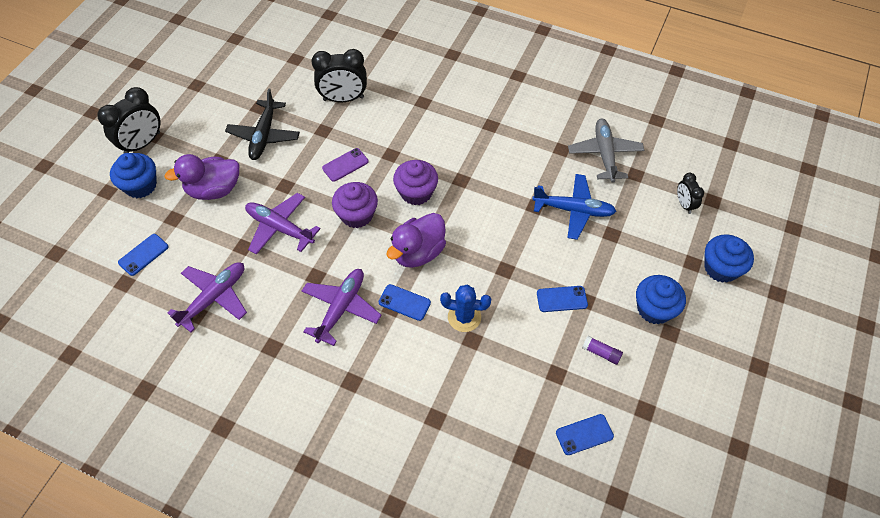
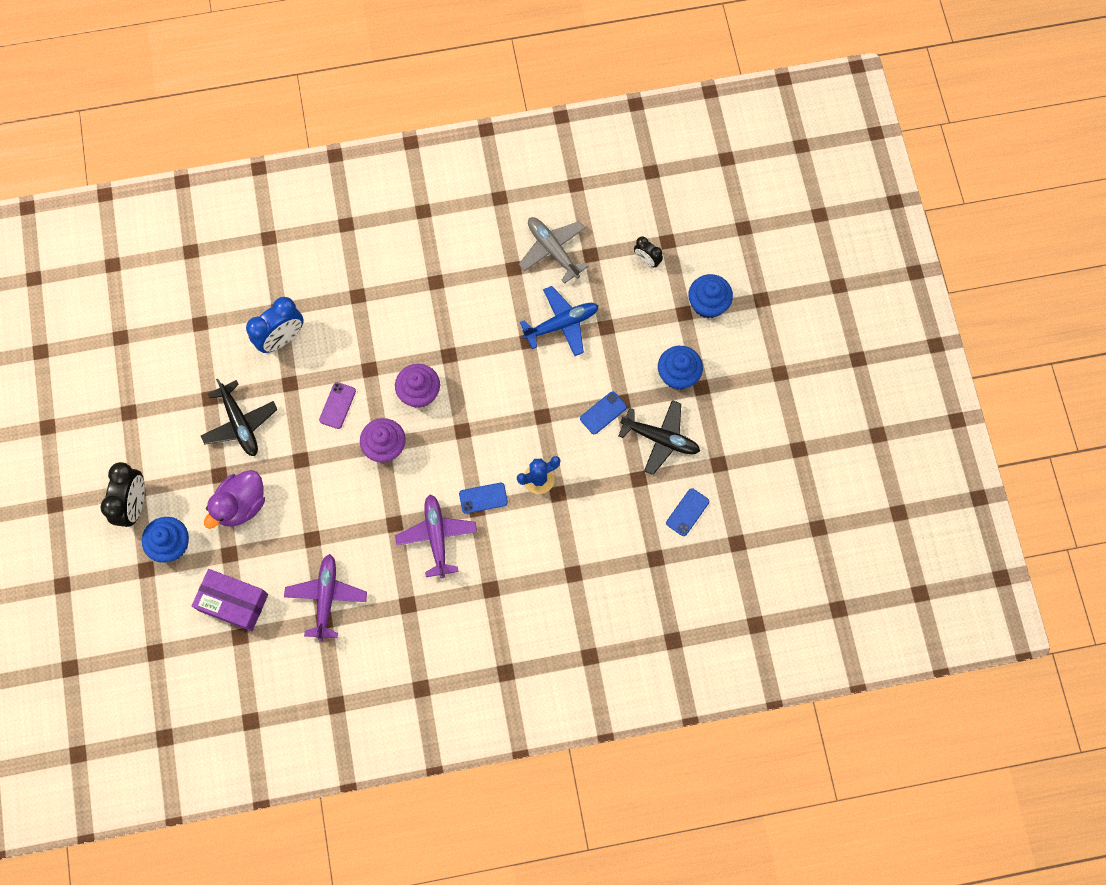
camera: 35 degrees left, 15 degrees up
blue phone [118,234,169,276] -> purple box [192,569,268,631]
purple plane [245,193,321,255] -> none
black clock [311,49,367,102] -> blue clock [246,297,304,353]
purple duck [387,213,446,268] -> none
purple glue stick [582,336,623,365] -> black plane [618,400,700,475]

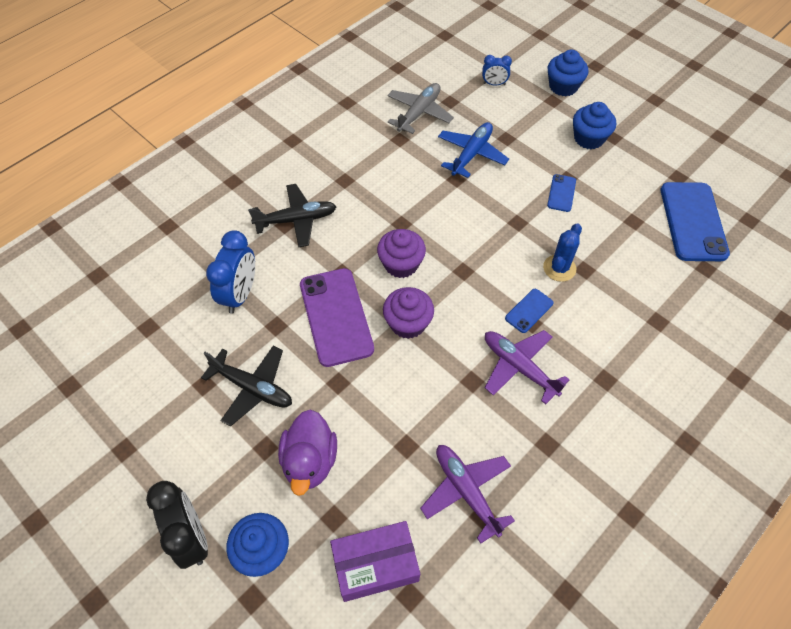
camera: 35 degrees left, 15 degrees down
purple phone [319,382,356,429] -> purple phone [300,268,374,367], size x2.09
grey plane [519,217,589,284] -> grey plane turned 105 degrees clockwise [387,83,454,134]
black plane [618,400,700,475] -> black plane moved to [248,184,337,247]
black clock [634,236,663,268] -> blue clock [482,55,512,86]
blue phone [666,488,709,536] -> blue phone [661,182,730,261], size x2.09

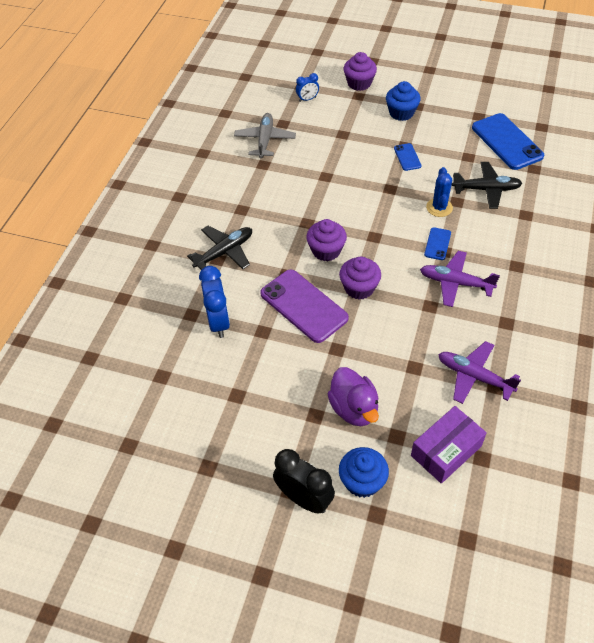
camera: 25 degrees left, 5 degrees down
black plane [201,346,292,426] -> black plane moved to [452,162,522,209]
blue plane [438,122,509,178] -> none
blue cupcake [548,49,588,96] -> purple cupcake [344,52,377,91]

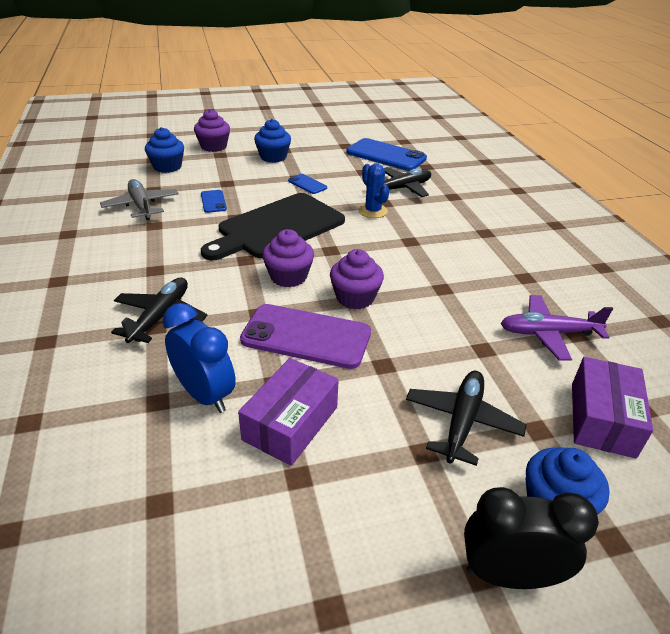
camera: 35 degrees left, 15 degrees down
blue clock [296,73,319,102] -> blue cupcake [145,127,184,173]
purple duck [327,367,379,426] -> black plane [406,371,527,466]
purple plane [420,251,500,307] -> none
blue phone [424,227,451,260] -> blue phone moved to [201,190,227,213]
none -> black cutting board [201,193,345,260]
none -> purple box [238,358,339,466]

